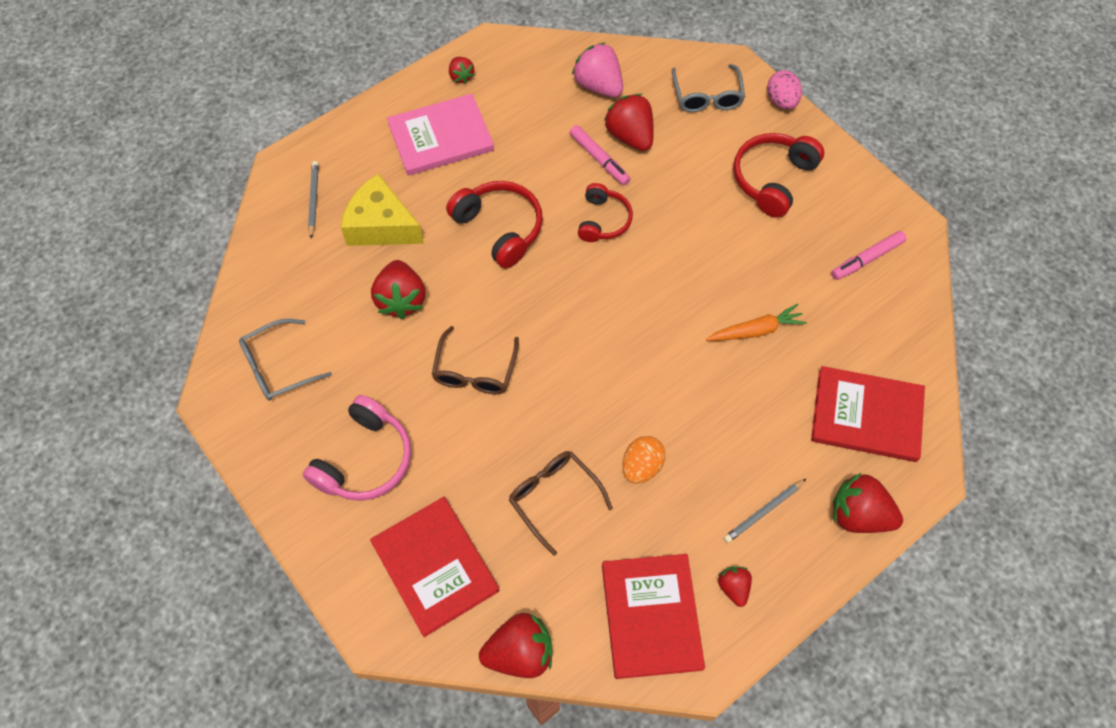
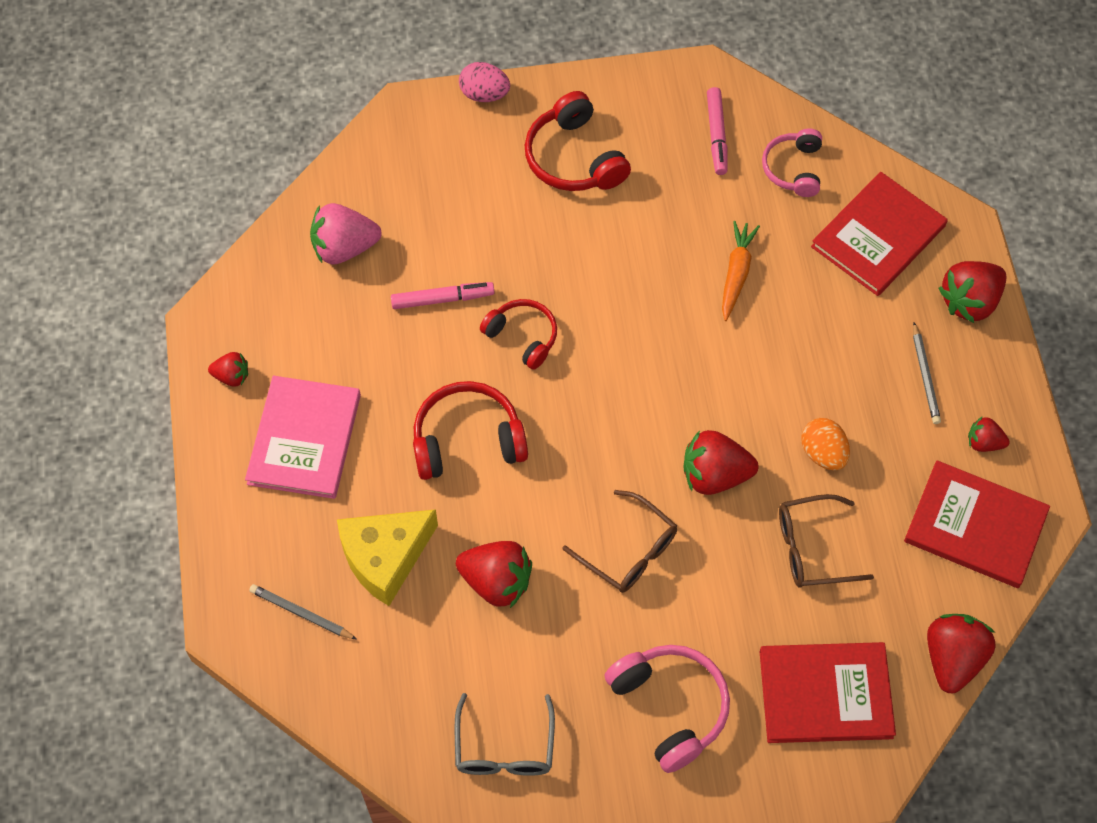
camera: 60 degrees left, 0 degrees up
red strawberry [604,94,654,151] -> red strawberry moved to [683,430,759,495]
grey glasses [672,64,745,112] -> none
none -> pink headphones [762,129,822,197]

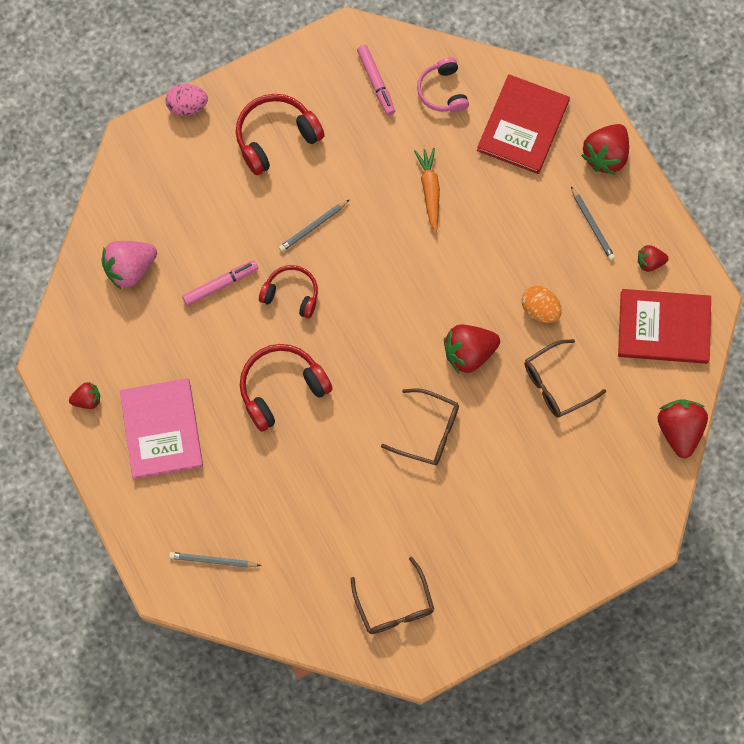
camera: 20 degrees left, 10 degrees up
yellow cheese [337,509,438,606] -> none
grey glasses [455,693,555,776] -> brown glasses [351,557,434,634]
red strawberry [456,541,532,608] -> none
red headphones [525,91,631,191] -> red headphones turned 105 degrees clockwise [236,94,324,175]
pink headphones [605,645,730,773] -> none
red book [759,642,896,743] -> none
none -> grey pencil [279,199,350,252]

